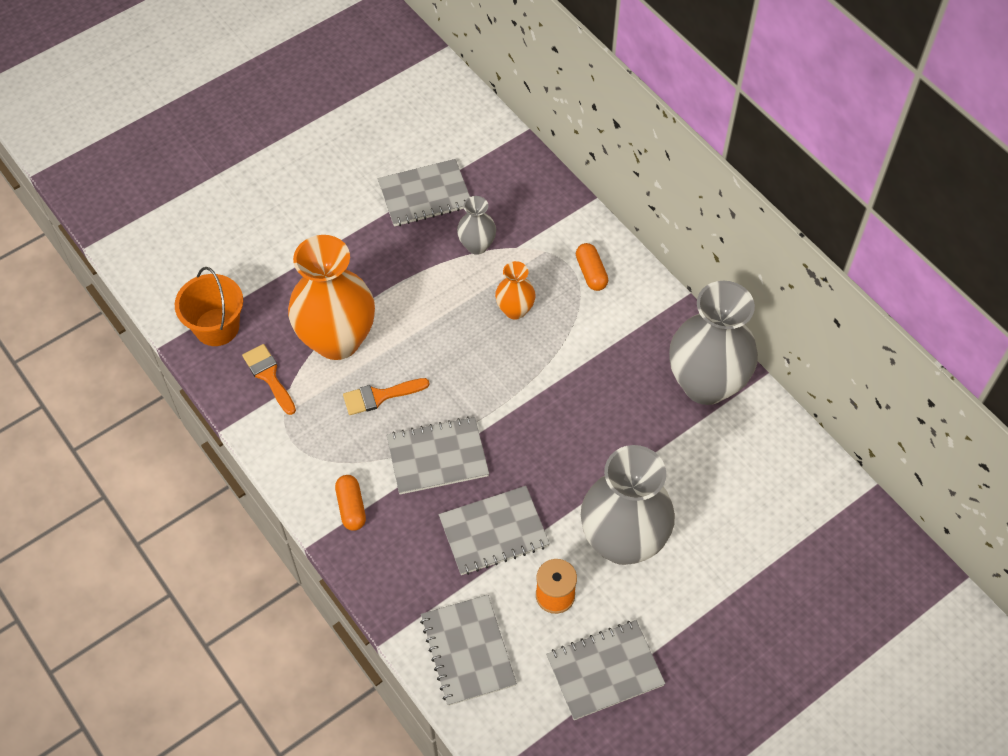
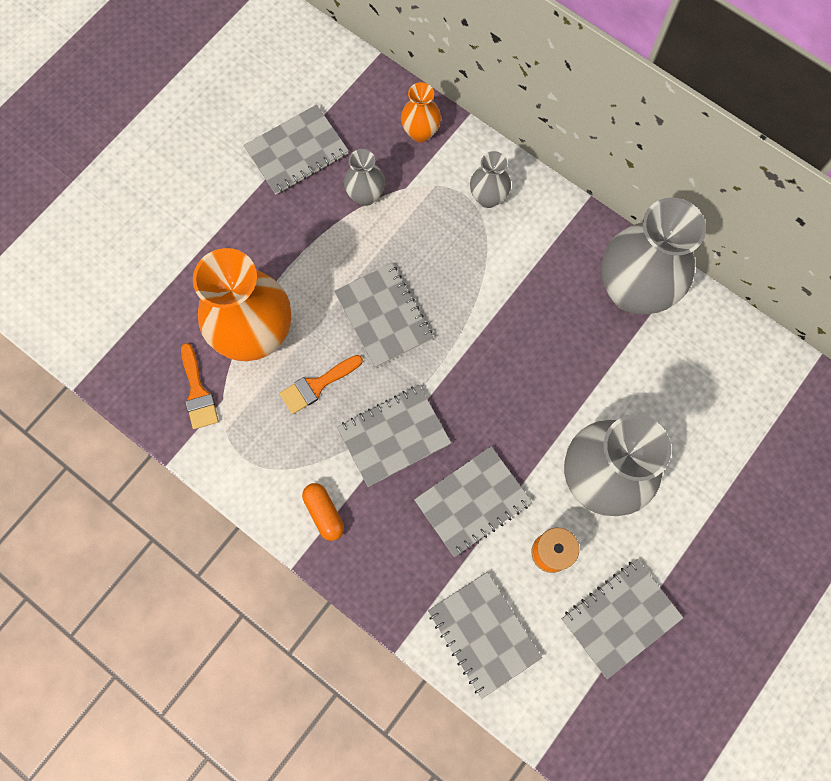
camera: 15 degrees left, 15 degrees up
orange bucket [175,267,243,346] -> none
orange brush [242,344,296,415] -> orange brush turned 150 degrees counterclockwise [181,343,219,429]
orange vase [495,261,536,320] -> orange vase moved to [401,82,441,142]
orange capsule [576,243,608,291] -> grey vase [470,151,511,208]
none -> grey notebook [334,263,434,368]

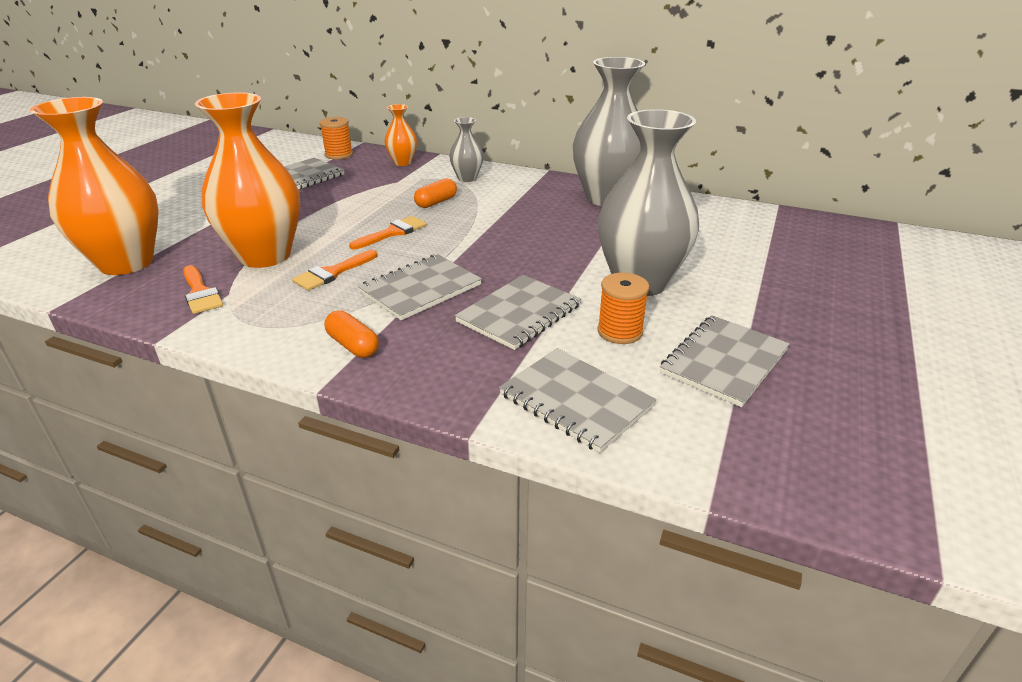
camera: 15 degrees left, 40 degrees down
grey notebook [334,263,434,368] -> orange brush [349,216,426,250]
grey vase [344,149,385,206] -> none
none -> orange vase [30,97,159,275]
none -> orange spool [320,117,353,160]
none -> orange capsule [414,178,457,208]

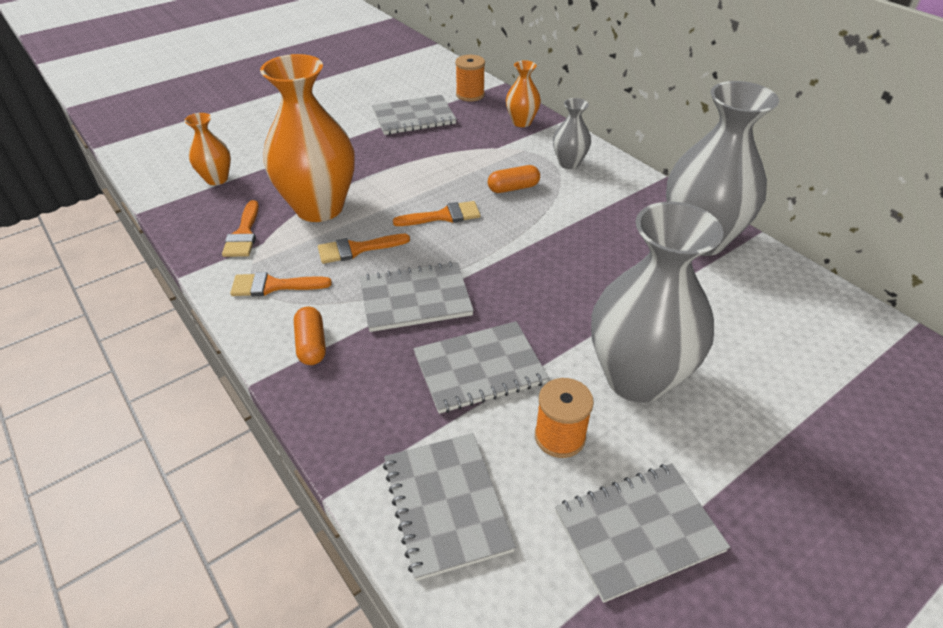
camera: 30 degrees right, 10 degrees up
orange vase [30,97,159,275] -> orange vase [185,113,231,185], size x0.48
none -> orange brush [230,272,332,296]

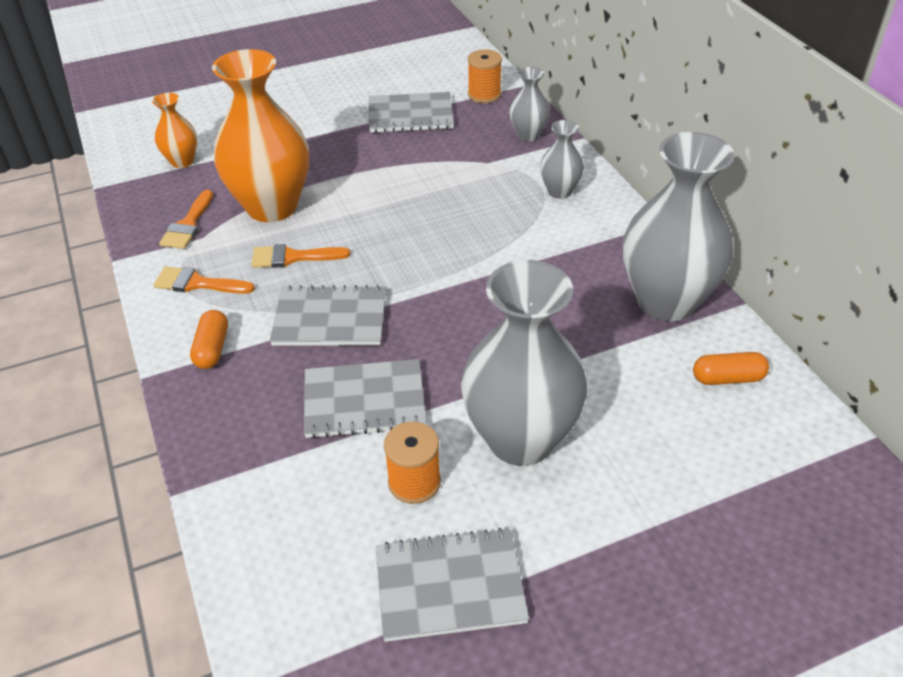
camera: 15 degrees right, 0 degrees up
grey notebook [383,433,516,581] -> none
orange brush [393,201,481,226] -> none
orange capsule [488,165,540,193] -> orange capsule moved to [693,352,769,385]
orange vase [506,60,541,127] -> grey vase [509,67,550,142]

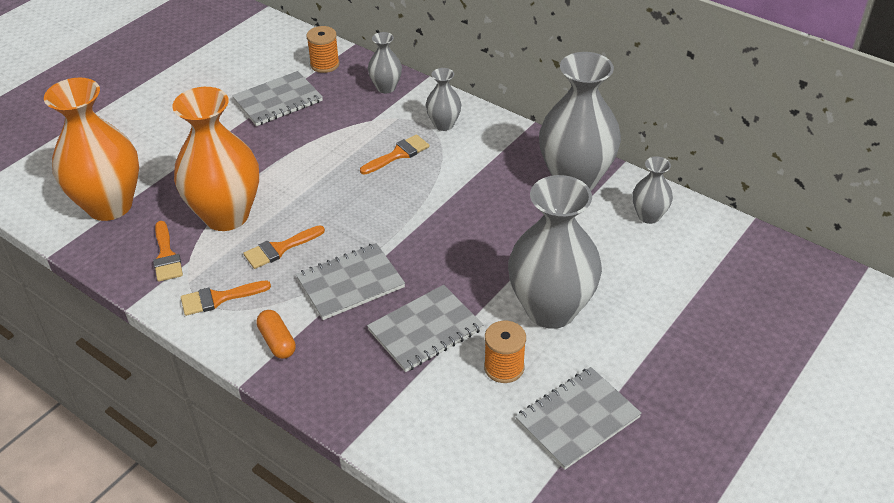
camera: 30 degrees left, 0 degrees up
orange vase [152,93,197,168] -> orange vase [44,78,139,221], size x2.08
orange capsule [693,352,769,385] -> grey vase [632,156,673,224]
none -> orange brush [360,134,429,174]

